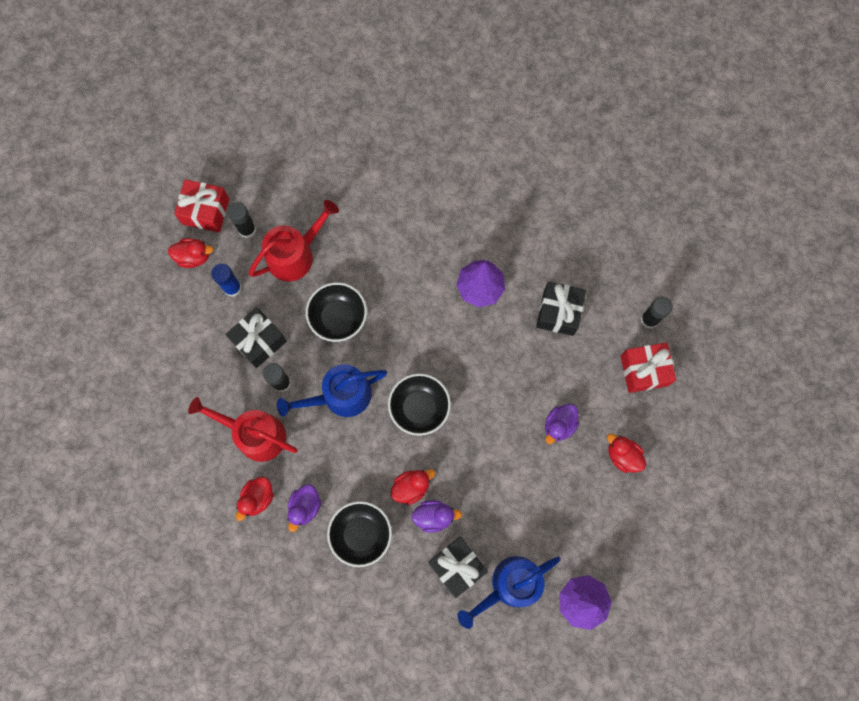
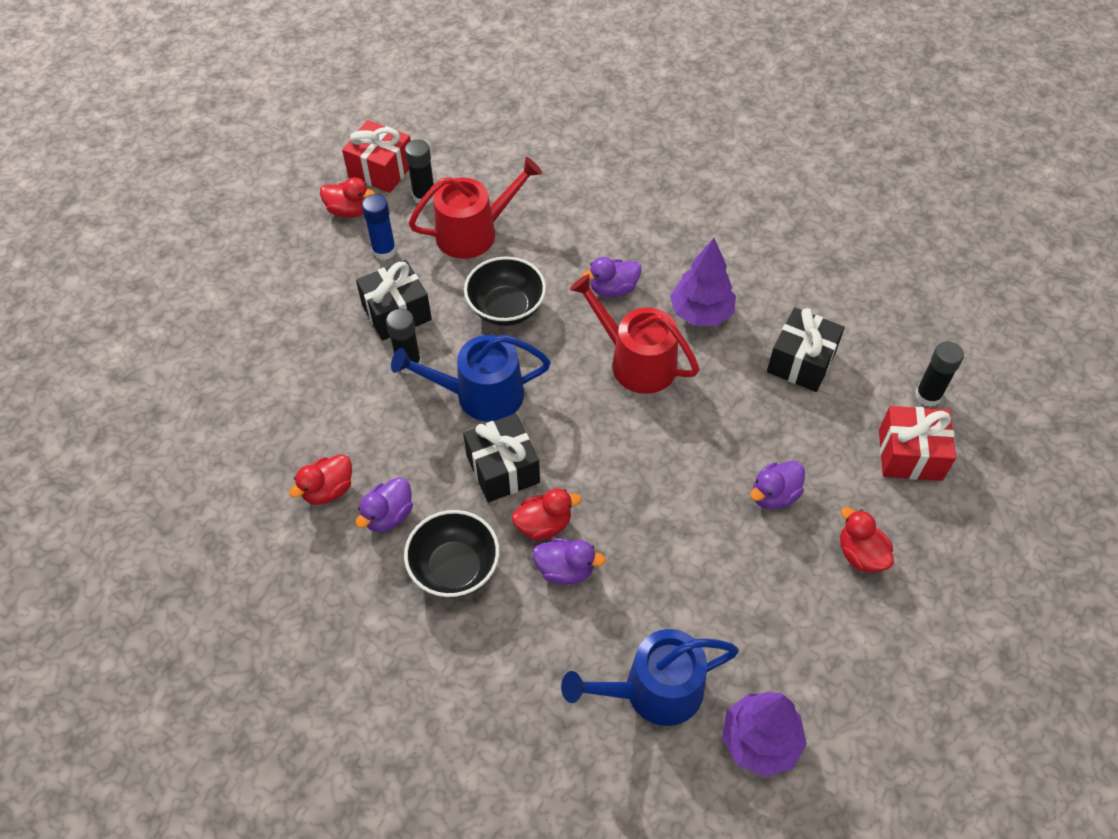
camera: 15 degrees right, 20 degrees down
red watering can [188,397,298,462] -> red watering can moved to [570,274,699,394]
black bowl [388,373,451,436] -> none
black gift [428,537,488,598] -> black gift moved to [463,414,540,502]
none -> purple duck [582,257,642,297]

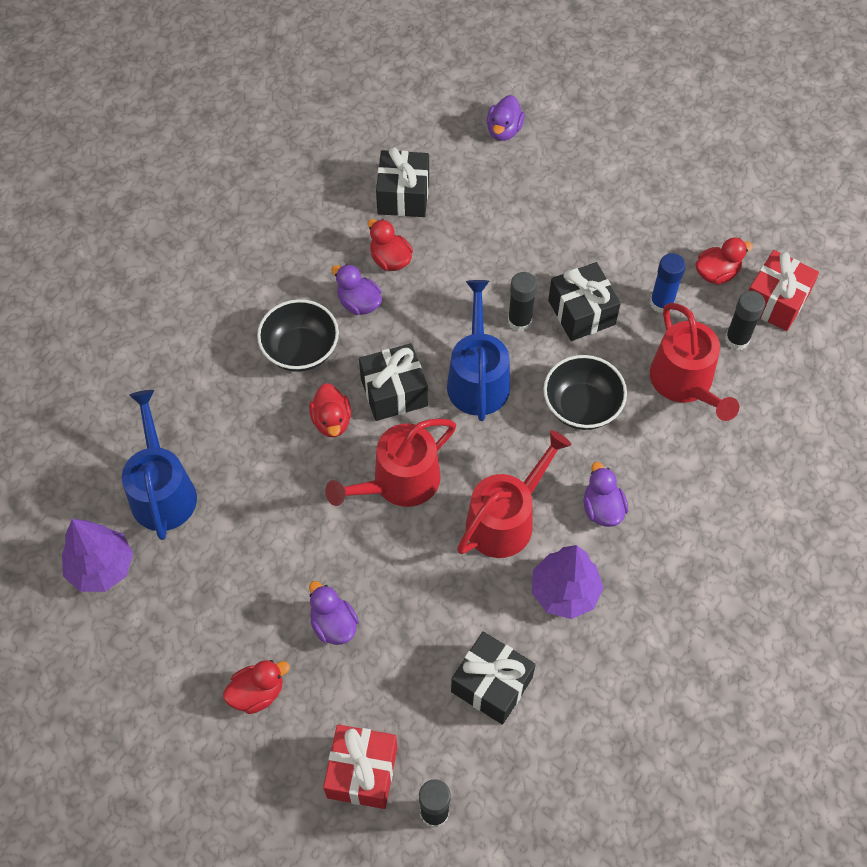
camera: 95 degrees right, 5 degrees up
red duck [320,177,375,218] -> red duck turned 135 degrees counterclockwise [695,237,753,285]
purple duck [533,538,606,585] -> purple duck moved to [487,95,525,141]
none -> red watering can [325,419,456,507]
none -> black gift [376,147,429,217]

